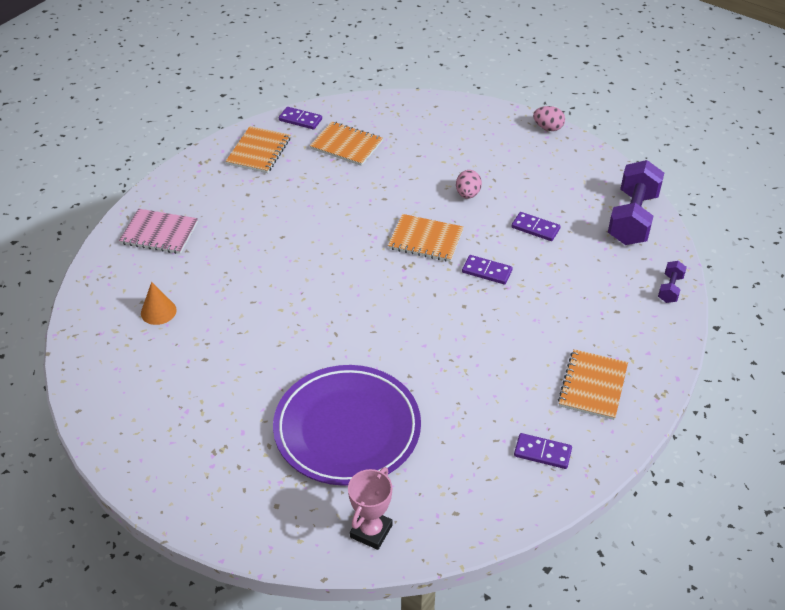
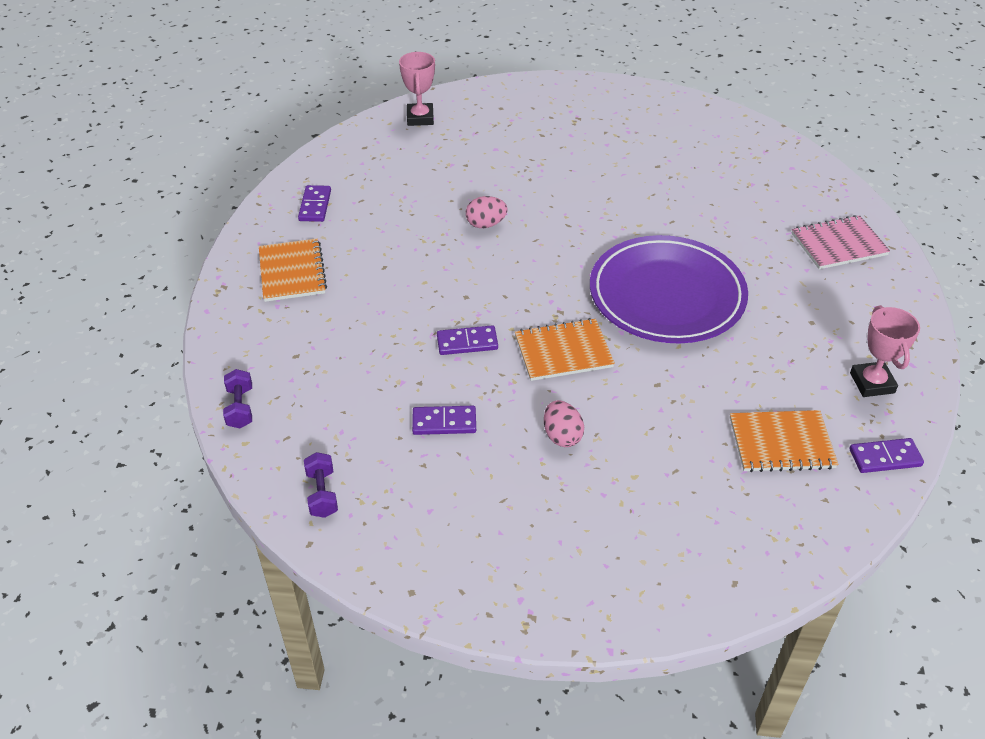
camera: 150 degrees right, 0 degrees up
orange cone [141,282,177,325] -> none
orange notebook [226,126,290,173] -> pink trophy [850,305,920,397]
purple plate [273,365,421,486] -> purple plate moved to [590,235,748,343]
purple domino [514,433,572,469] -> purple domino turned 75 degrees counterclockwise [298,185,331,222]
pink egg [533,106,565,131] -> pink egg moved to [466,196,507,228]
purple dumbbell [608,160,664,245] -> purple dumbbell [304,452,338,518], size x0.46

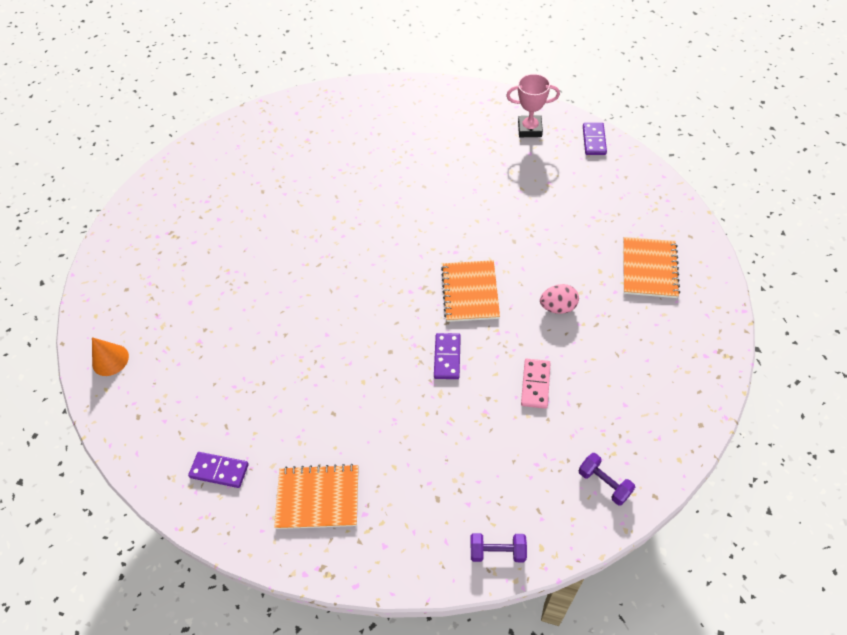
camera: 75 degrees left, 10 degrees up
purple dumbbell [304,452,338,518] -> purple dumbbell turned 45 degrees clockwise [579,453,635,505]
pink trophy [399,52,435,126] -> orange cone [92,337,129,376]
purple domino [412,406,476,435] -> pink domino [521,359,551,409]
pink egg [466,196,507,228] -> none
purple plate [590,235,748,343] -> none
orange notebook [730,410,838,472] -> orange notebook moved to [623,237,680,298]
pink notebook [792,215,890,269] -> none

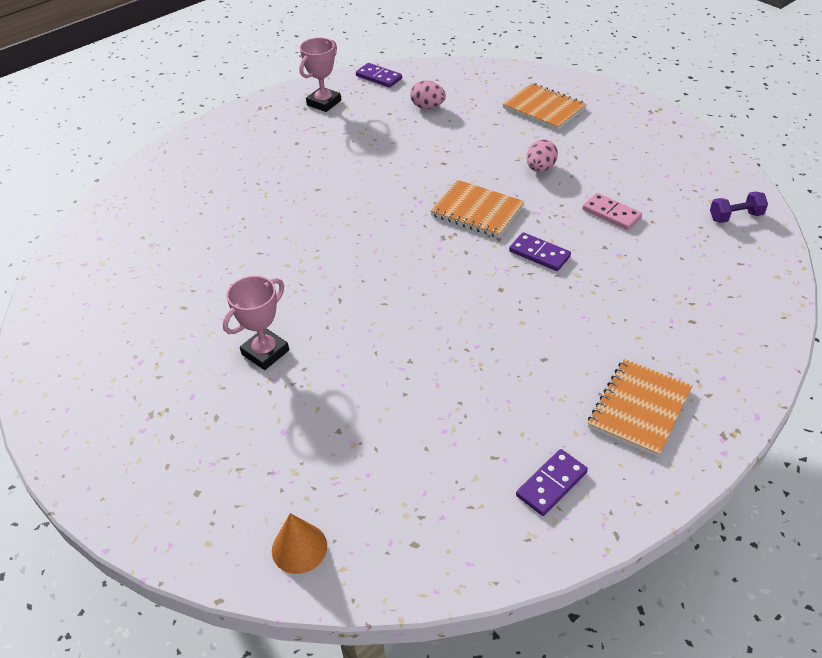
camera: 60 degrees left, 10 degrees down
purple dumbbell [471,533,527,562] -> none
none -> pink trophy [223,276,289,370]
none -> pink egg [410,80,446,109]

